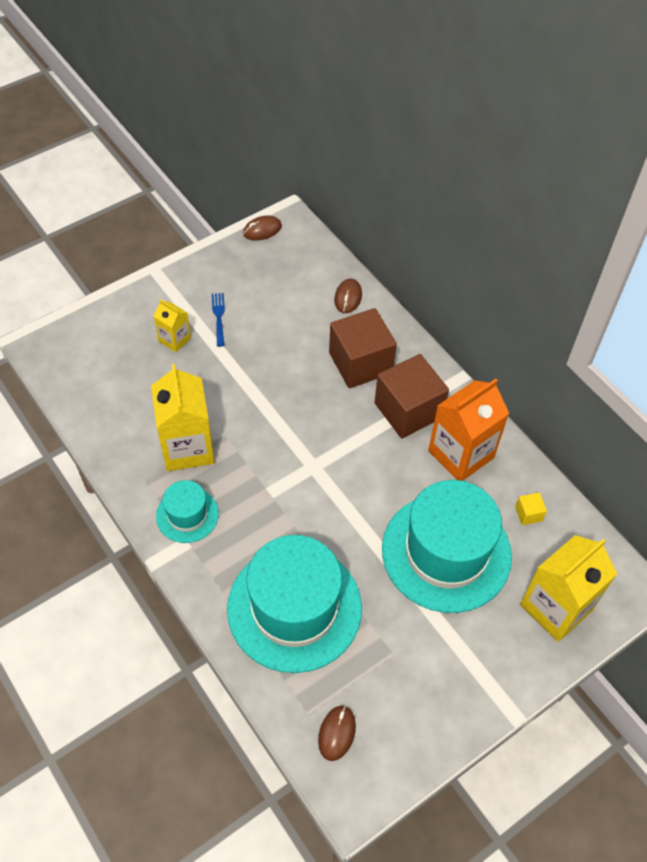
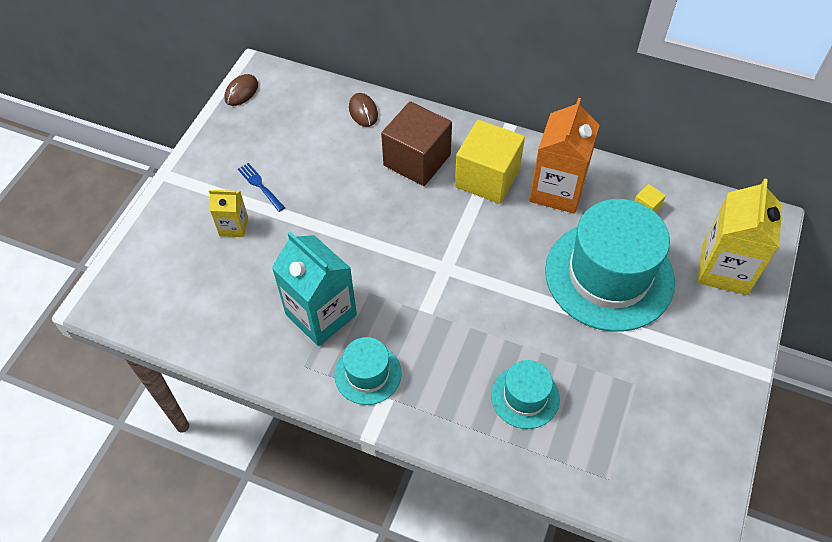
camera: 30 degrees left, 0 degrees up
yellow carton [151,364,215,471] -> turquoise carton [272,232,357,346]
turquoise hat [227,535,362,673] -> turquoise hat [491,360,560,429], size x0.49
brown mouse [318,705,356,761] -> none
brown cube [374,354,449,438] -> yellow cube [455,120,525,204]

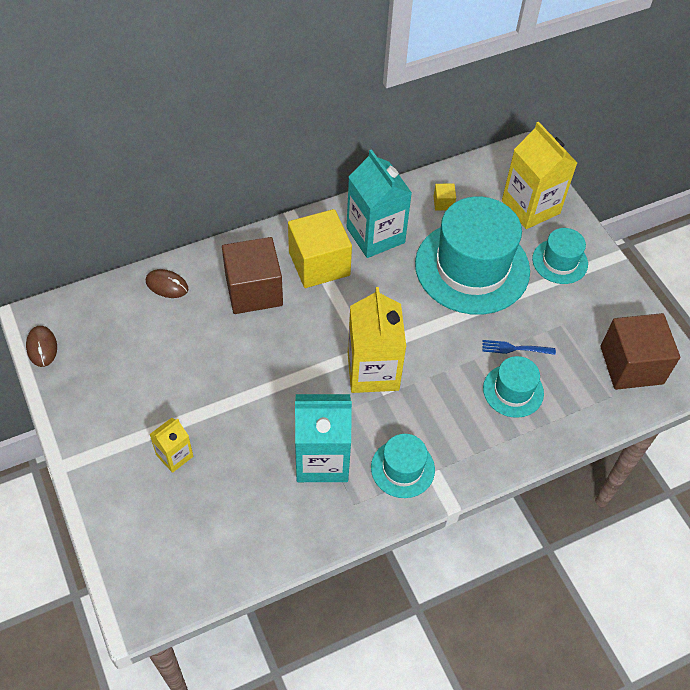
camera: 50 degrees left, 0 degrees up
blue fork [238,163,285,212] -> blue fork moved to [482,340,556,355]
orange carton [529,98,600,214] -> turquoise carton [347,149,412,258]
none -> yellow carton [348,287,406,393]
none -> turquoise hat [532,228,588,284]
none -> brown cube [600,313,680,390]

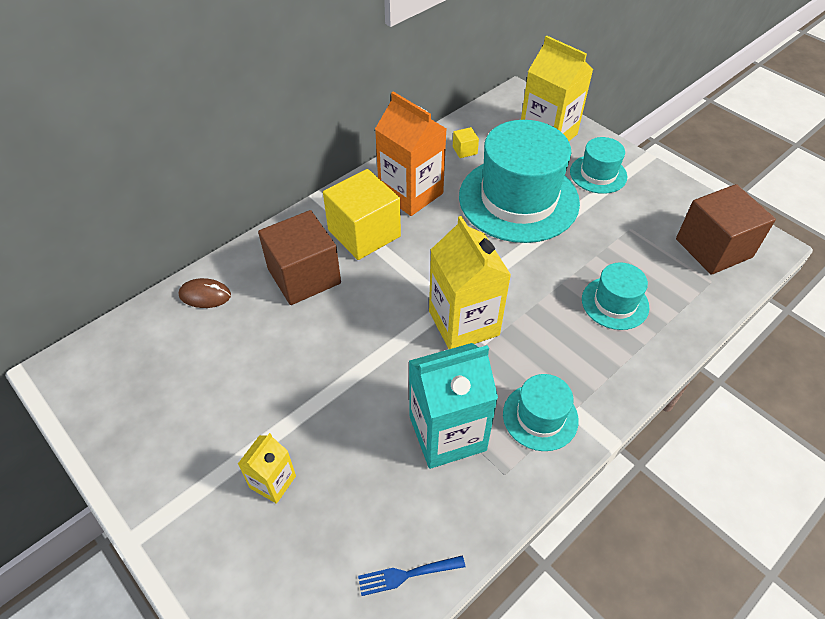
camera: 15 degrees left, 5 degrees down
brown mouse [26,326,57,367] -> none
turquoise carton [347,149,412,258] -> orange carton [375,91,446,216]
blue fork [482,340,556,355] -> blue fork moved to [358,556,465,596]

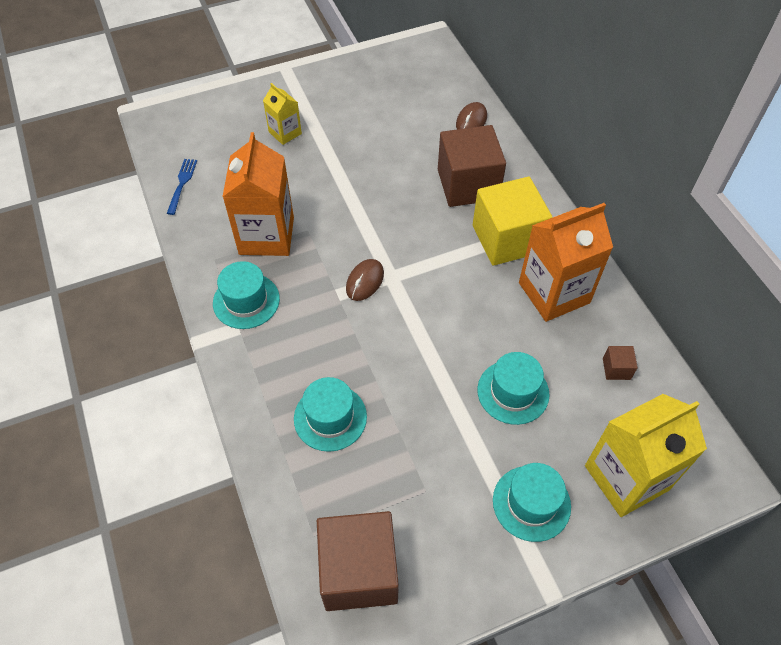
camera: 110 degrees right, 5 degrees up
turquoise carton [409,343,498,469] -> orange carton [222,132,294,256]
yellow carton [429,216,511,349] -> brown mouse [346,259,384,301]
yellow cube [453,127,479,158] -> brown cube [603,346,638,380]
turquoise hat [459,120,580,243] -> turquoise hat [477,352,550,425], size x0.49

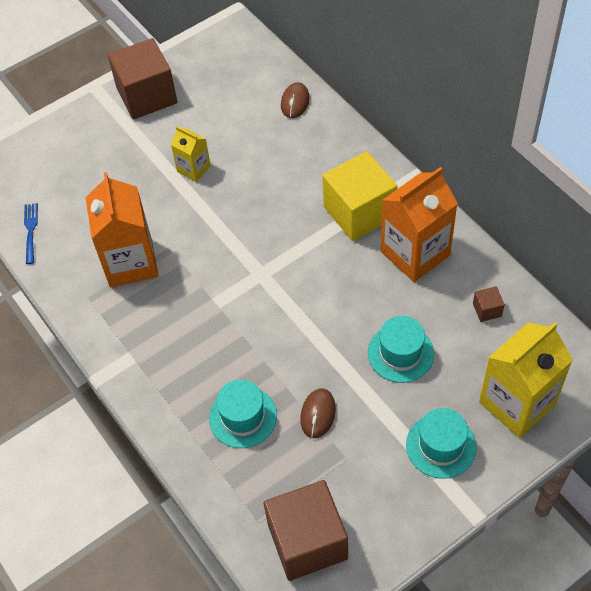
camera: 10 degrees left, 0 degrees up
turquoise hat [213,261,280,329] -> none
yellow carton [263,83,302,145] -> yellow carton moved to [171,126,211,182]
brown mouse [346,259,384,301] -> brown mouse moved to [300,388,336,438]
brown cube [438,125,506,207] -> brown cube moved to [108,38,177,119]

